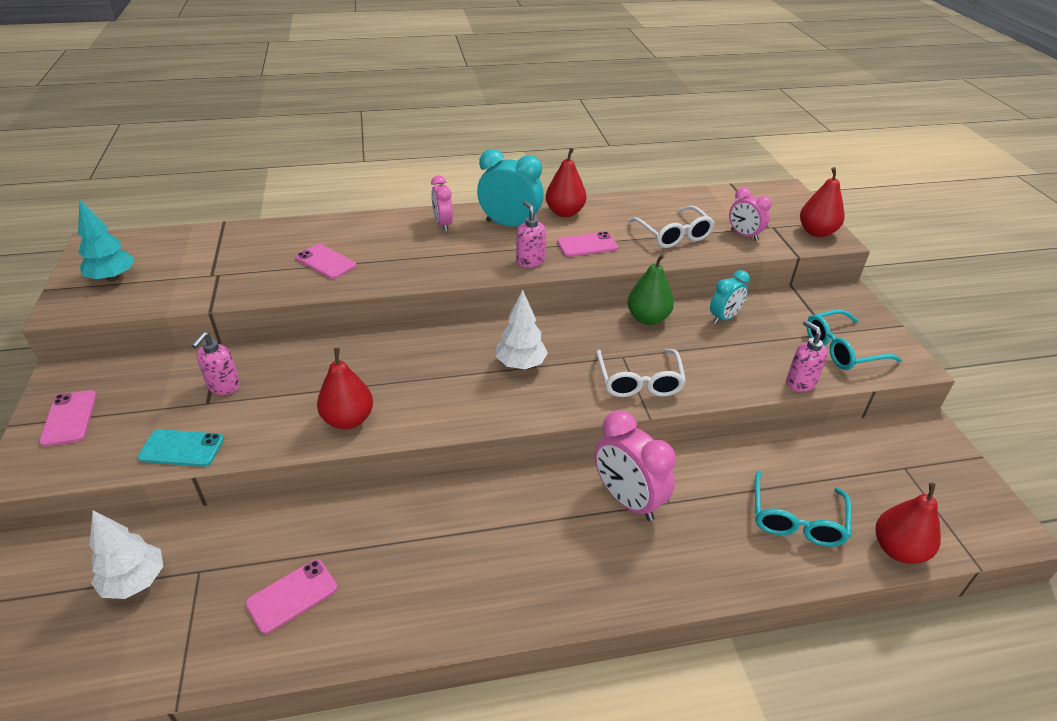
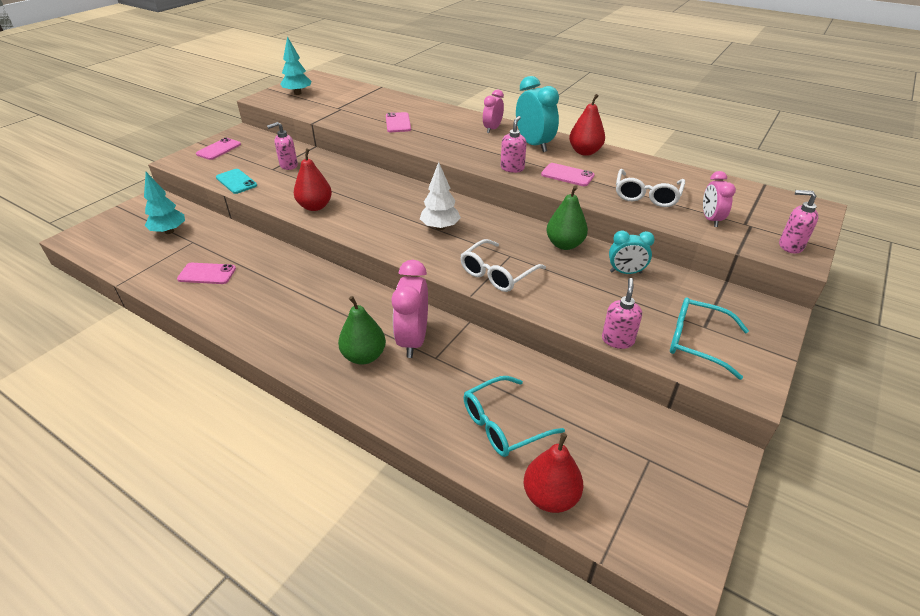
camera: 45 degrees right, 0 degrees up
white tree [90,511,163,599] -> turquoise tree [144,172,185,234]
red pear [800,167,844,237] -> pink soap dispenser [779,190,818,254]
none -> green pear [338,296,386,365]

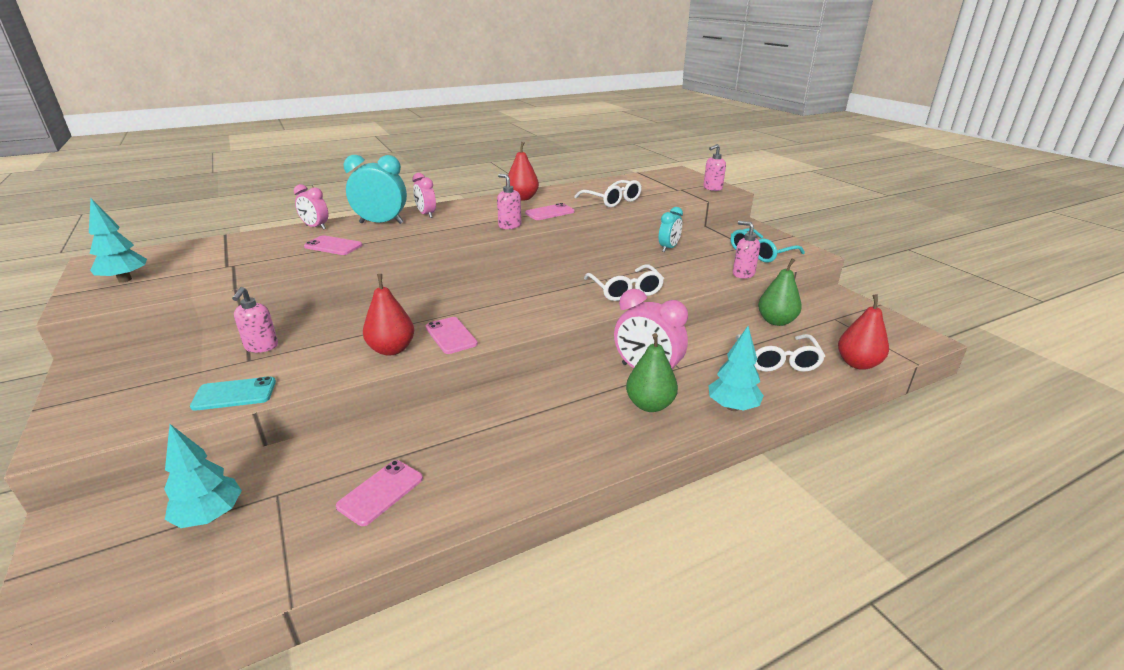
camera: 60 degrees left, 10 degrees down
pink phone [196,138,241,160] -> pink phone moved to [426,317,478,354]
white tree [420,162,461,230] -> none
turquoise glasses [463,376,565,457] -> white glasses [735,334,825,372]
turquoise clock [516,76,559,152] -> turquoise clock moved to [343,155,407,224]
green pear [546,185,588,250] -> green pear moved to [758,259,802,326]
pink clock [703,171,736,227] -> pink clock moved to [294,184,328,230]
none -> turquoise tree [709,326,764,411]

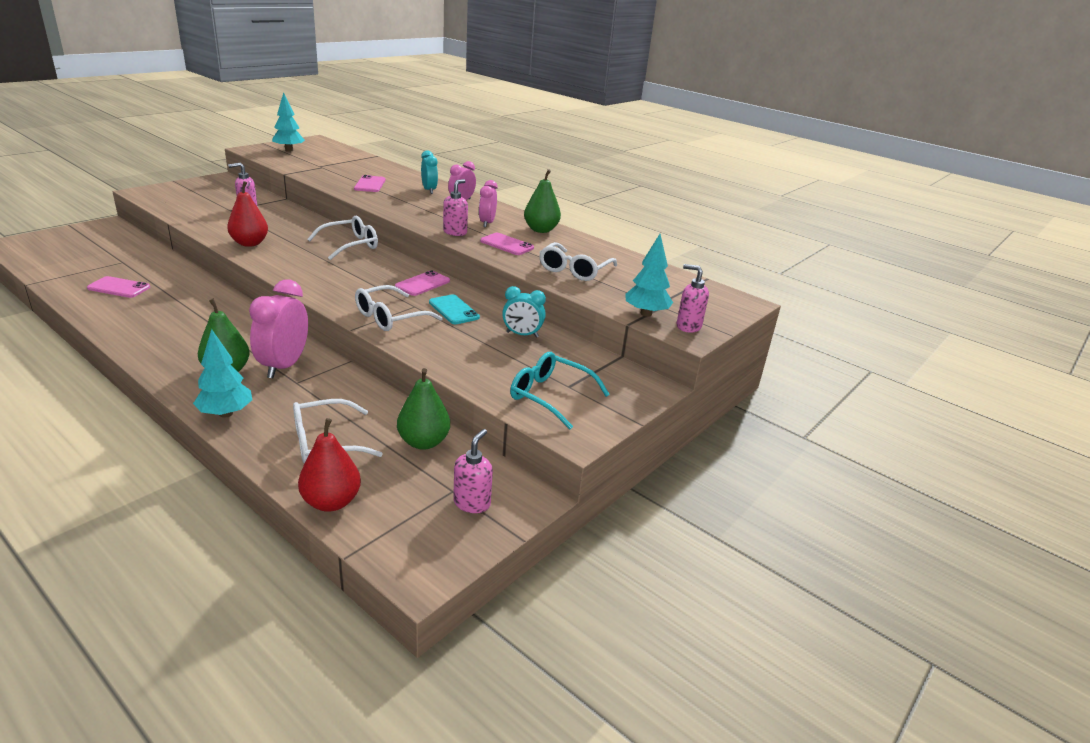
camera: 65 degrees right, 0 degrees up
turquoise tree [164,424,242,528] -> turquoise tree moved to [625,234,673,317]
turquoise phone [190,376,276,411] -> turquoise phone moved to [429,294,480,324]
pink clock [294,184,328,230] -> pink clock moved to [479,180,498,227]
turquoise clock [343,155,407,224] -> turquoise clock [421,150,438,194], size x0.61
pink phone [426,317,478,354] -> pink phone moved to [395,270,450,296]
red pear [508,142,539,201] -> green pear [524,169,561,233]
pink soap dispenser [733,221,760,278] -> pink soap dispenser moved to [453,429,493,513]
none -> white glasses [307,216,378,260]

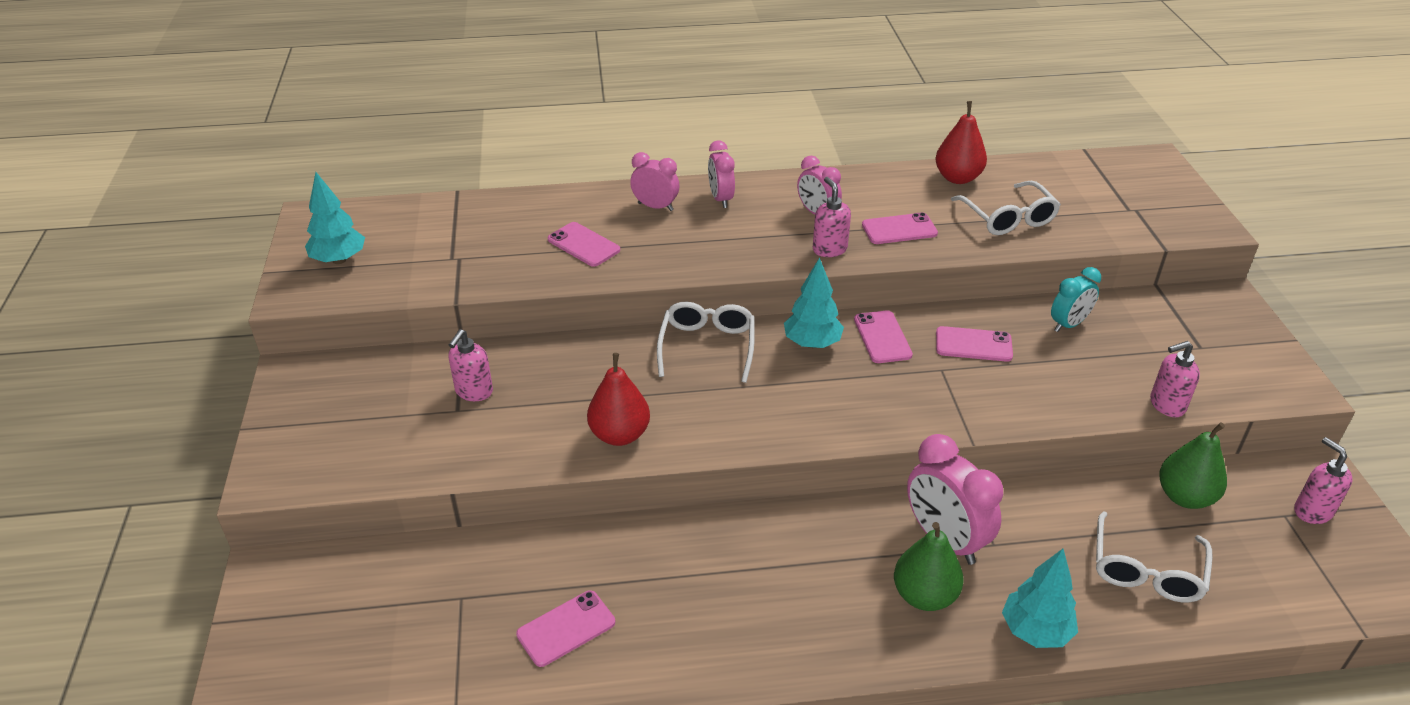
camera: 45 degrees left, 10 degrees up
red pear [298,418,361,512] -> red pear moved to [935,101,987,184]
white glasses [355,285,443,331] -> none
turquoise clock [421,150,438,194] -> pink clock [630,152,679,211]
turquoise phone [429,294,480,324] -> pink phone [936,326,1013,362]
turquoise glasses [510,352,610,430] -> none
green pear [524,169,561,233] -> none
turquoise tree [625,234,673,317] -> turquoise tree moved to [784,257,844,348]
pink soap dispenser [677,264,709,333] -> pink soap dispenser moved to [1150,341,1200,417]

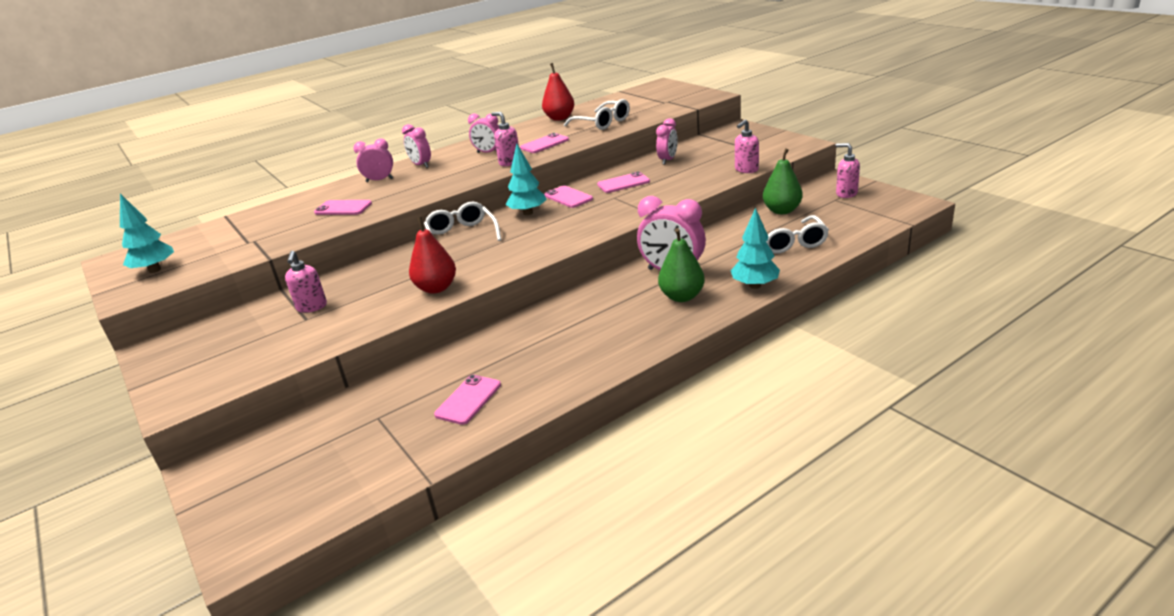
camera: 25 degrees left, 10 degrees down
turquoise clock [1051,267,1101,332] -> pink clock [656,118,678,165]

